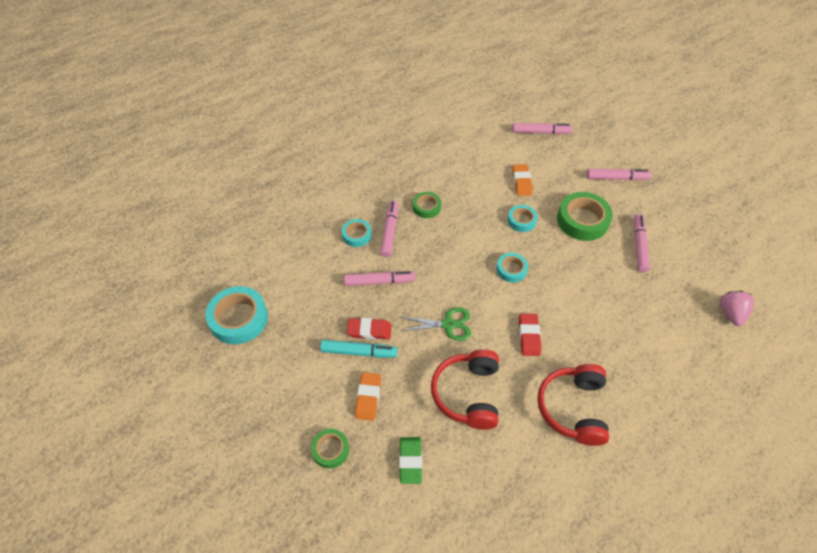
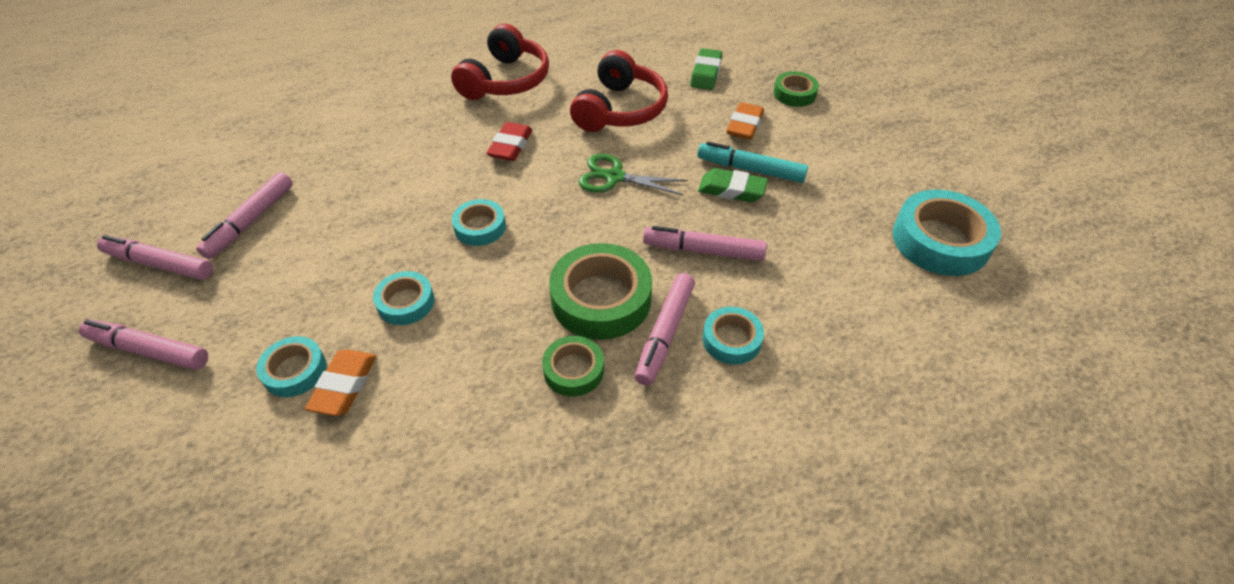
camera: 165 degrees left, 5 degrees down
red eraser [347,318,392,340] -> green eraser [698,168,768,202]
pink marker [512,123,572,134] -> pink marker moved to [97,235,213,280]
green tape [557,192,613,241] -> green tape moved to [549,243,652,340]
pink strawberry [720,291,754,326] -> none
none -> turquoise tape [256,336,326,397]

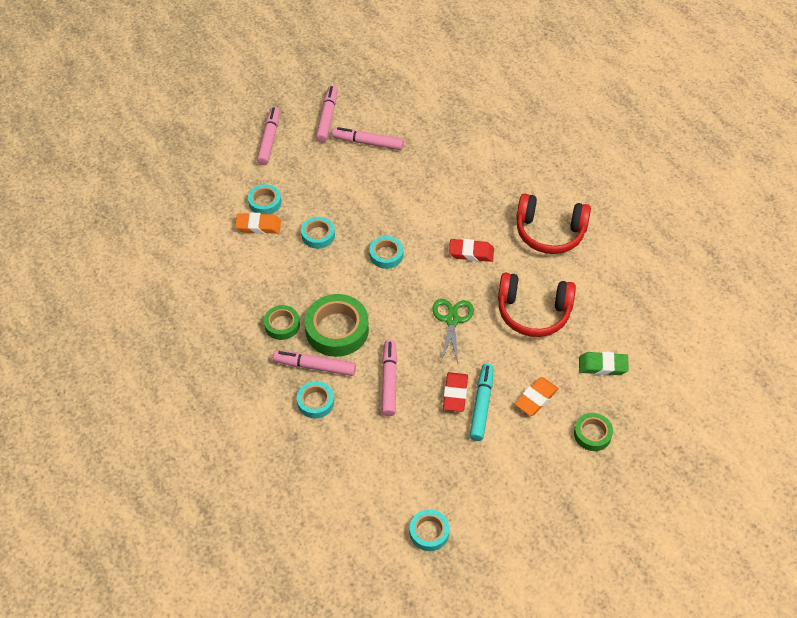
camera: 80 degrees right, 5 degrees up
green eraser [698,168,768,202] -> red eraser [443,372,468,412]
orange eraser [726,102,764,140] -> orange eraser turned 60 degrees counterclockwise [515,377,559,416]
turquoise tape [893,190,1001,276] -> turquoise tape [410,510,450,551], size x0.56

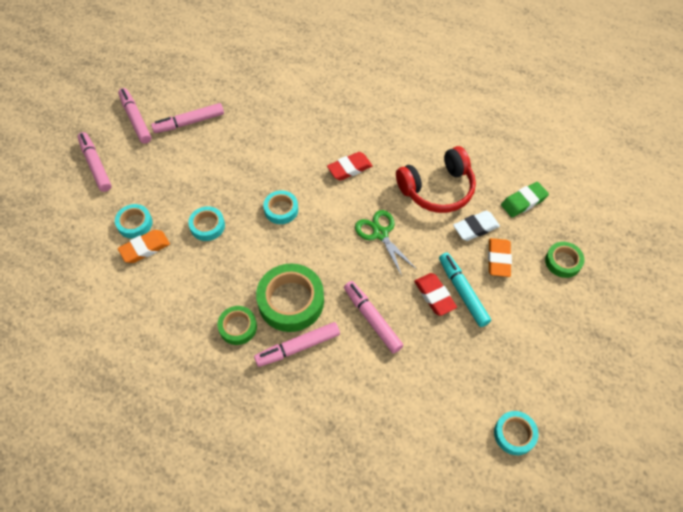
camera: 35 degrees left, 5 degrees up
turquoise tape [297,381,334,419] -> none
red headphones [516,193,591,254] -> none
none -> white eraser [453,211,500,241]

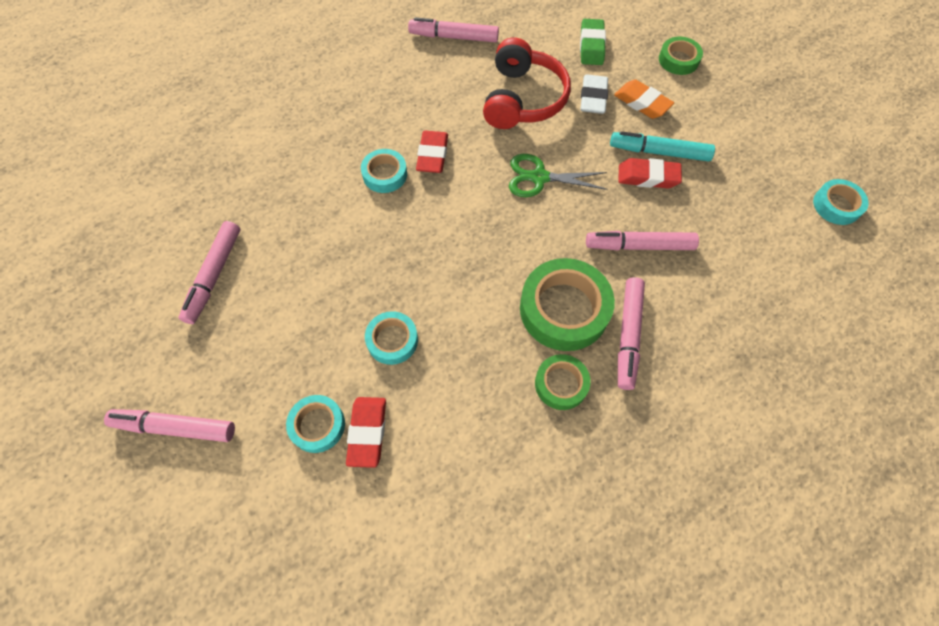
camera: 55 degrees left, 5 degrees up
pink marker [118,88,152,144] -> pink marker moved to [408,17,499,42]
orange eraser [118,230,170,263] -> red eraser [346,397,386,468]
turquoise tape [263,190,298,224] -> turquoise tape moved to [361,149,407,193]

